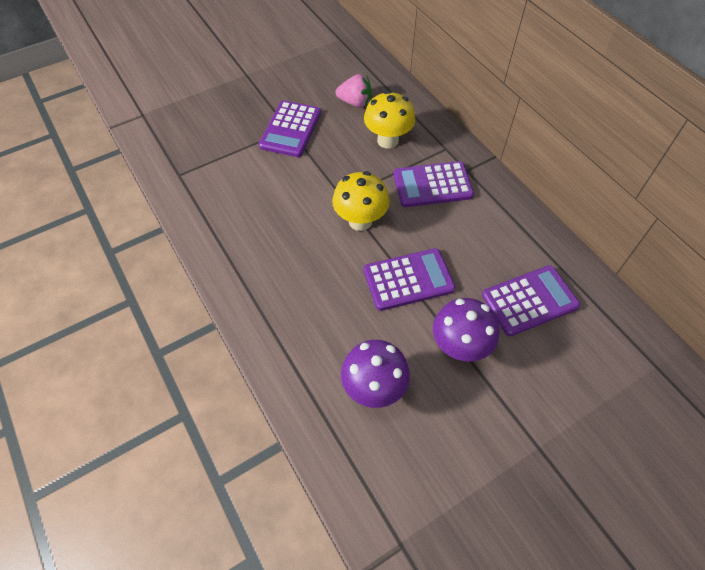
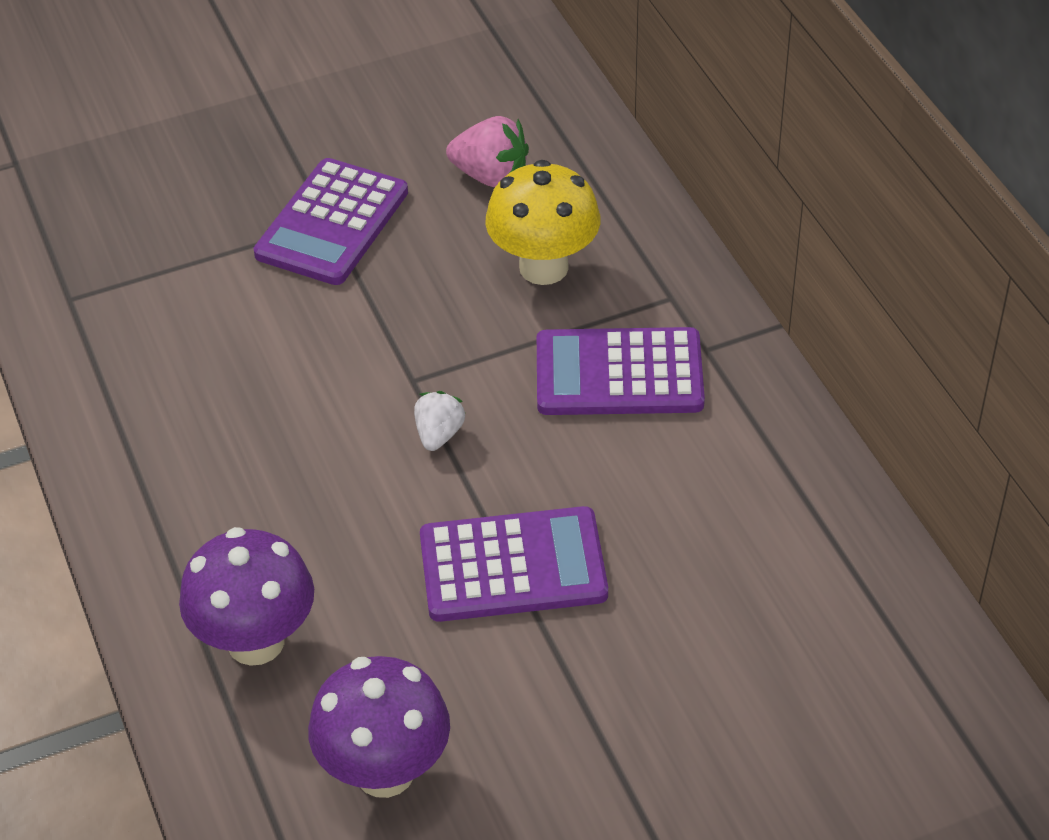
camera: 10 degrees right, 10 degrees down
yellow mushroom [332,171,390,231] -> white strawberry [414,391,465,451]
purple mushroom [433,298,499,362] -> purple mushroom moved to [179,527,314,666]
purple calculator [482,265,580,336] -> none

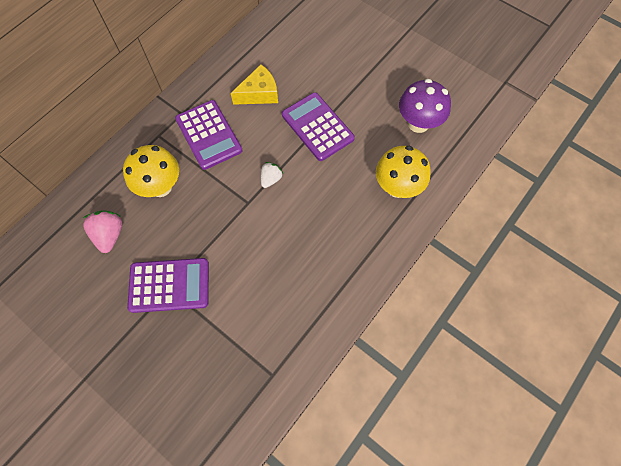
camera: 120 degrees left, 20 degrees up
purple mushroom [179,527,314,666] -> yellow mushroom [376,146,431,198]
white strawberry [414,391,465,451] -> white strawberry turned 135 degrees clockwise [261,162,283,188]
none -> yellow cheese [231,64,278,105]

